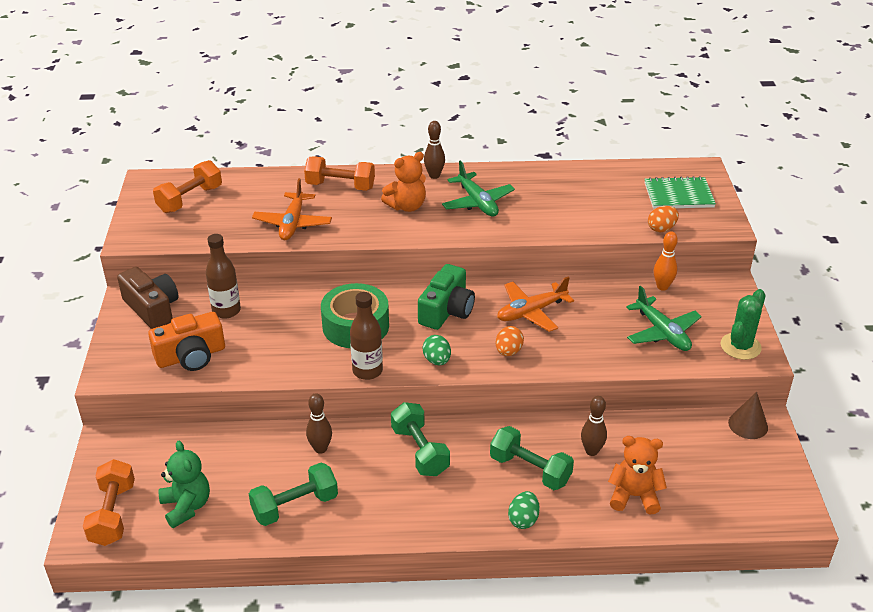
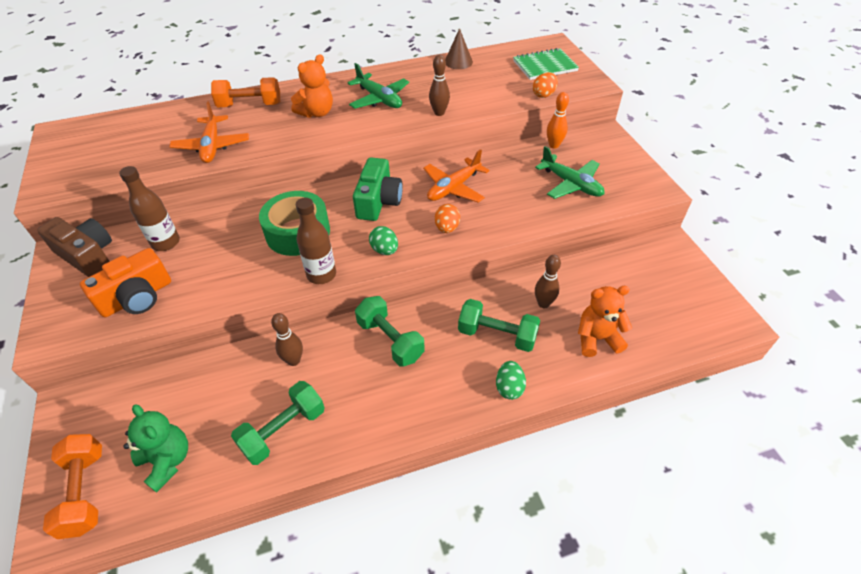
camera: 15 degrees left, 10 degrees up
orange dumbbell [153,160,222,213] -> none
brown bowling pin [424,121,445,179] -> brown bowling pin moved to [429,55,450,116]
green cactus [721,289,765,360] -> none
brown cone [728,392,768,439] -> brown cone moved to [445,28,473,69]

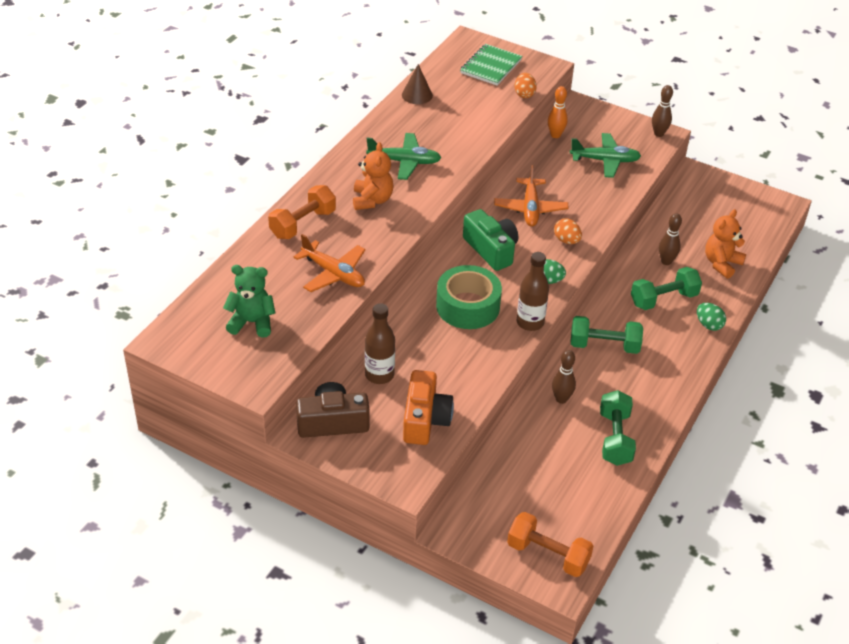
camera: 45 degrees left, 5 degrees down
green teddy bear [123,404,188,493] -> green teddy bear moved to [223,265,275,338]
brown bowling pin [429,55,450,116] -> brown bowling pin moved to [652,85,673,137]

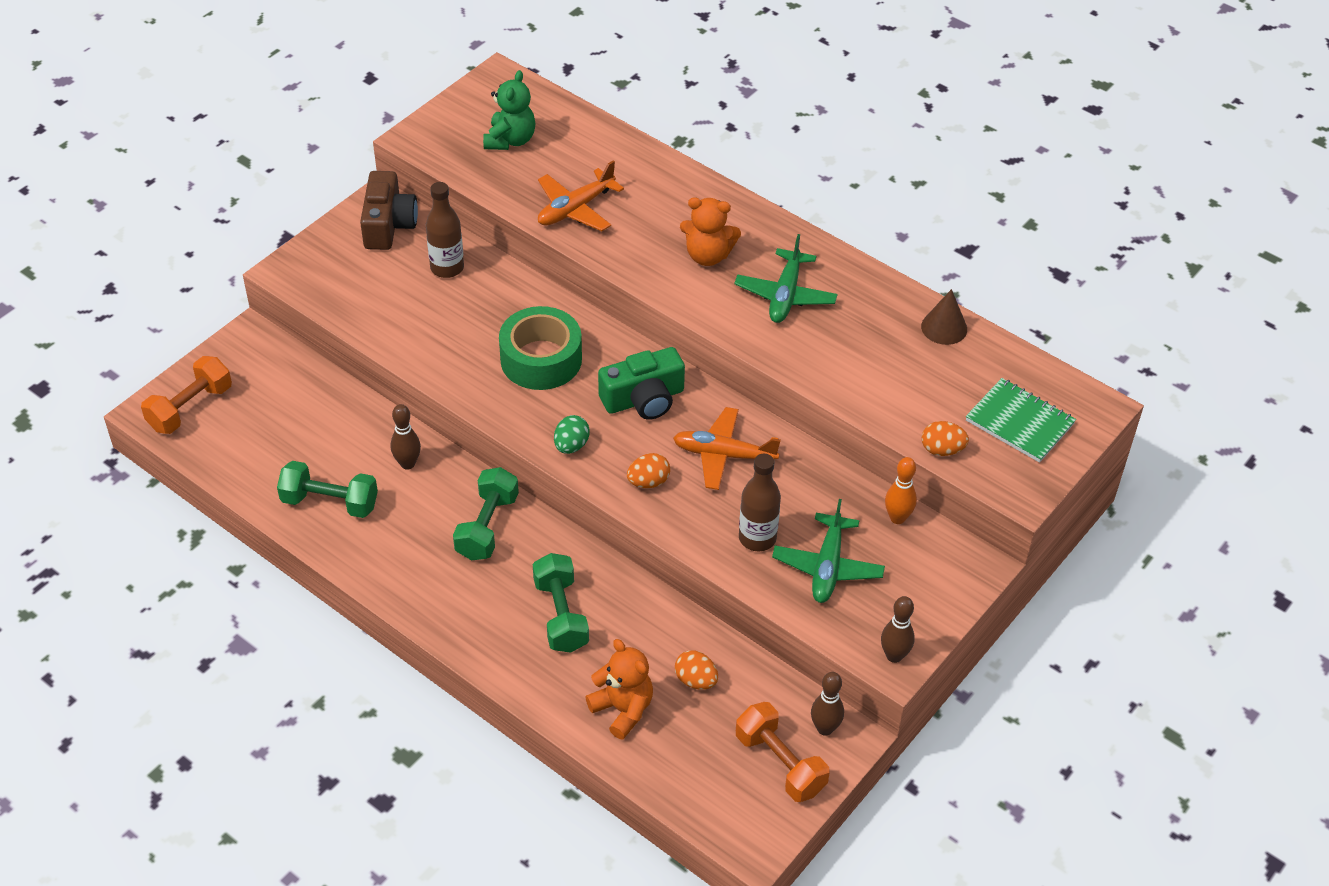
camera: 100 degrees right, 5 degrees up
orange dumbbell [268,185,336,239] -> orange dumbbell moved to [736,702,830,802]
orange camera [403,370,454,445] -> none
brown bottle [517,252,549,331] -> brown bottle moved to [739,454,781,551]
brown bowling pin [659,213,682,265] -> brown bowling pin moved to [811,672,844,736]
green egg [697,303,726,331] -> none
none -> orange egg [675,650,718,690]

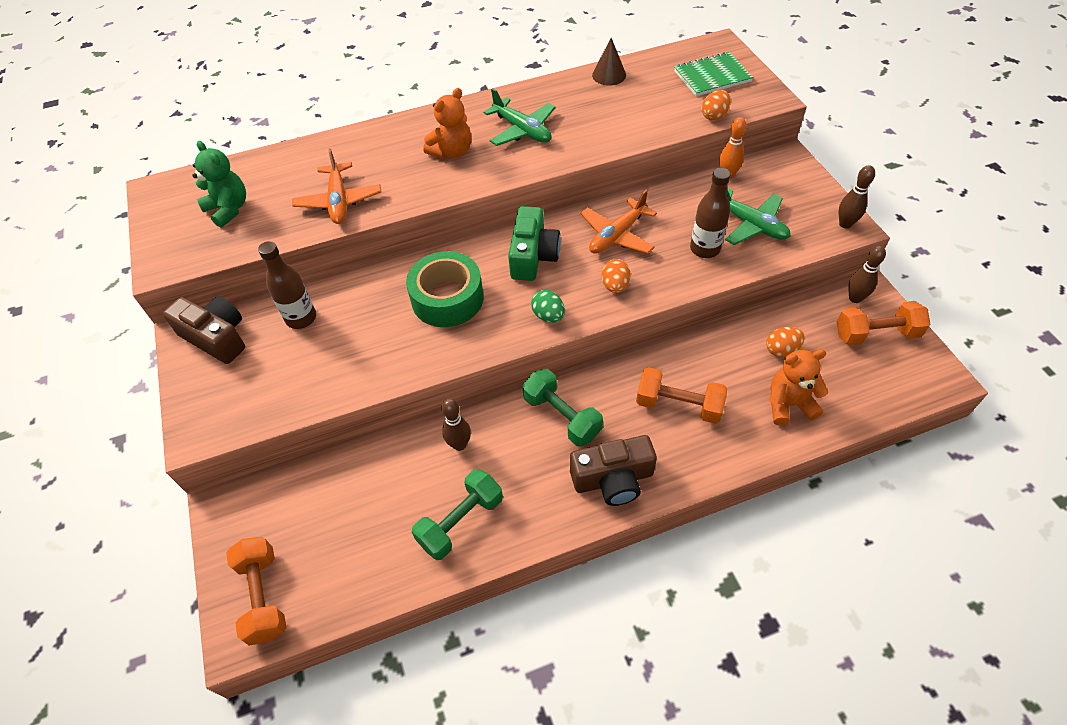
camera: 55 degrees left, 5 degrees up
green dumbbell [533,553,589,653] -> orange dumbbell [636,367,727,424]
none -> brown camera [570,435,657,506]

